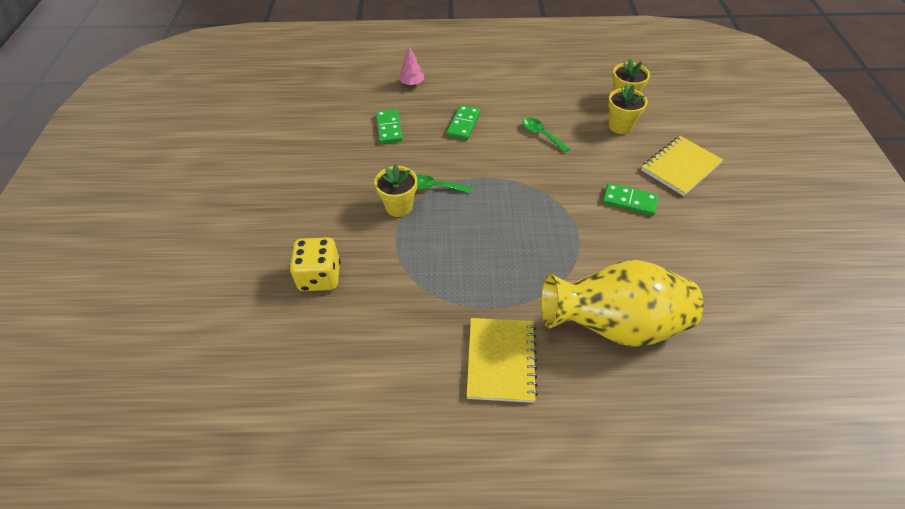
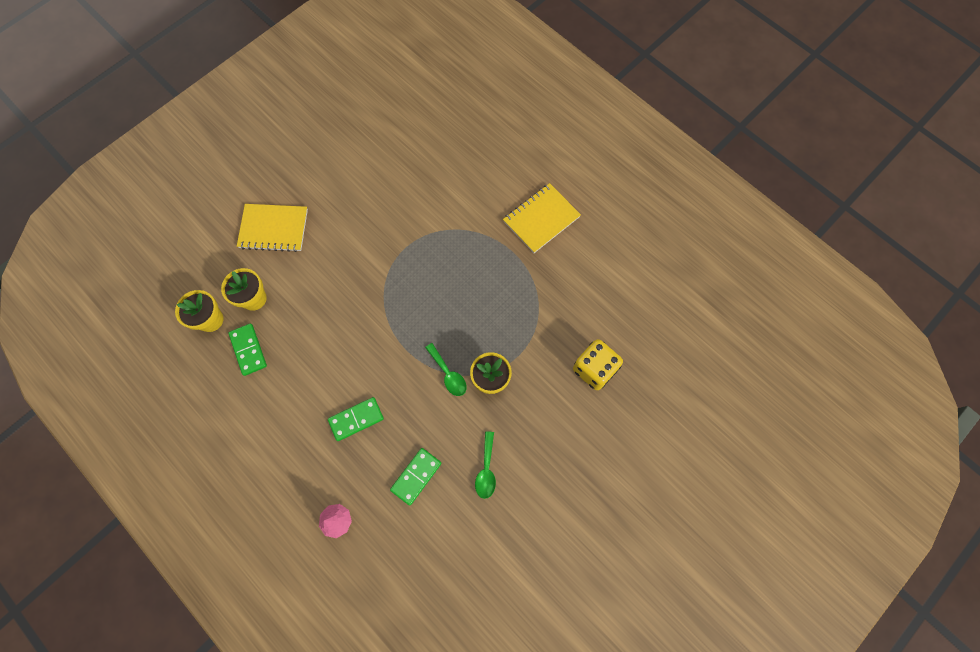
camera: 135 degrees left, 20 degrees up
green spoon [522,118,570,153] -> green spoon moved to [475,431,496,499]
yellow vase [541,260,704,347] -> none
green domino [602,183,658,215] -> green domino moved to [228,323,267,376]

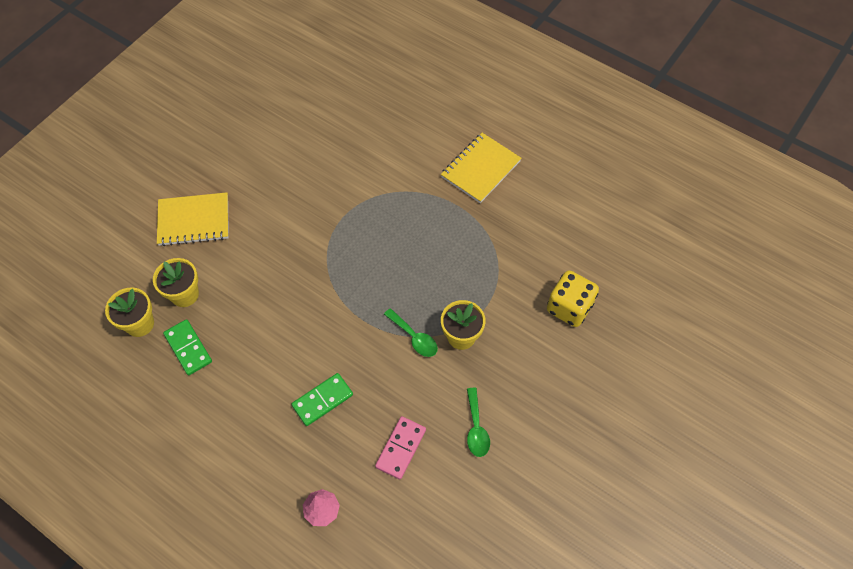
camera: 10 degrees left, 10 degrees down
green domino [390,448,442,506] -> pink domino [375,416,426,479]

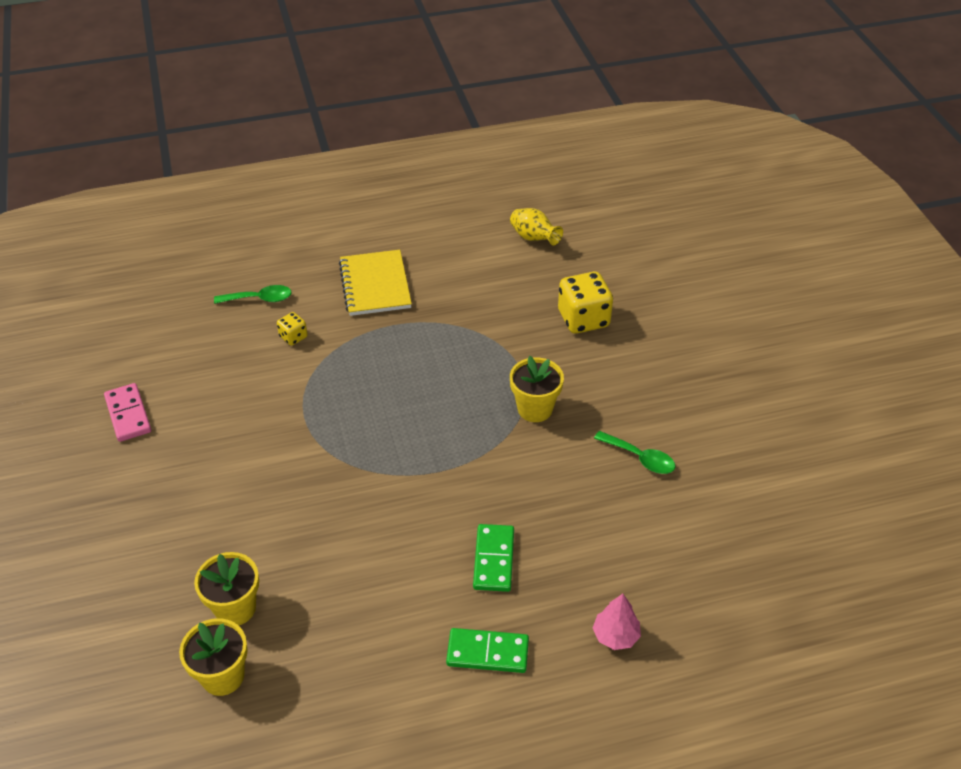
camera: 50 degrees left, 15 degrees down
yellow notebook [157,192,229,246] -> none
green domino [163,319,212,375] -> green domino moved to [446,628,529,673]
pink domino [375,416,426,479] -> pink domino moved to [104,383,151,442]
green spoon [384,308,438,357] -> green spoon moved to [214,285,292,304]
none -> yellow dice [277,312,308,346]
none -> yellow vase [510,208,563,245]

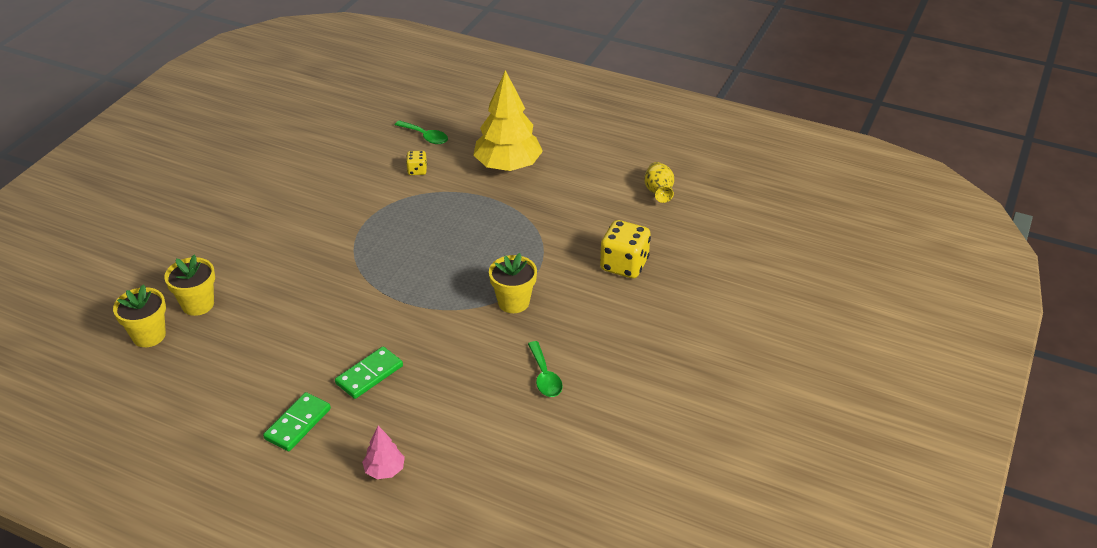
camera: 40 degrees right, 5 degrees down
pink domino [104,383,151,442] -> none
yellow notebook [339,250,412,316] -> yellow tree [473,70,543,171]
green domino [446,628,529,673] -> green domino turned 75 degrees clockwise [263,392,331,451]

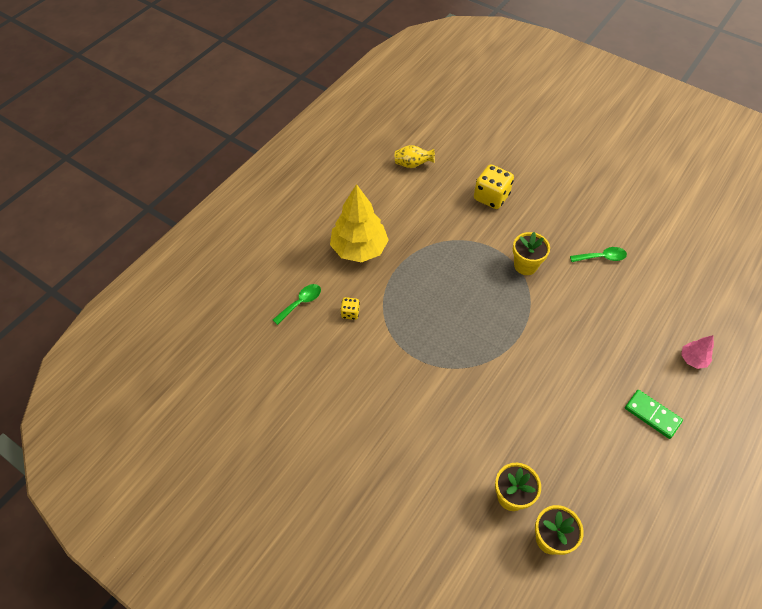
camera: 80 degrees left, 15 degrees up
green domino [335,347,403,399] -> none

